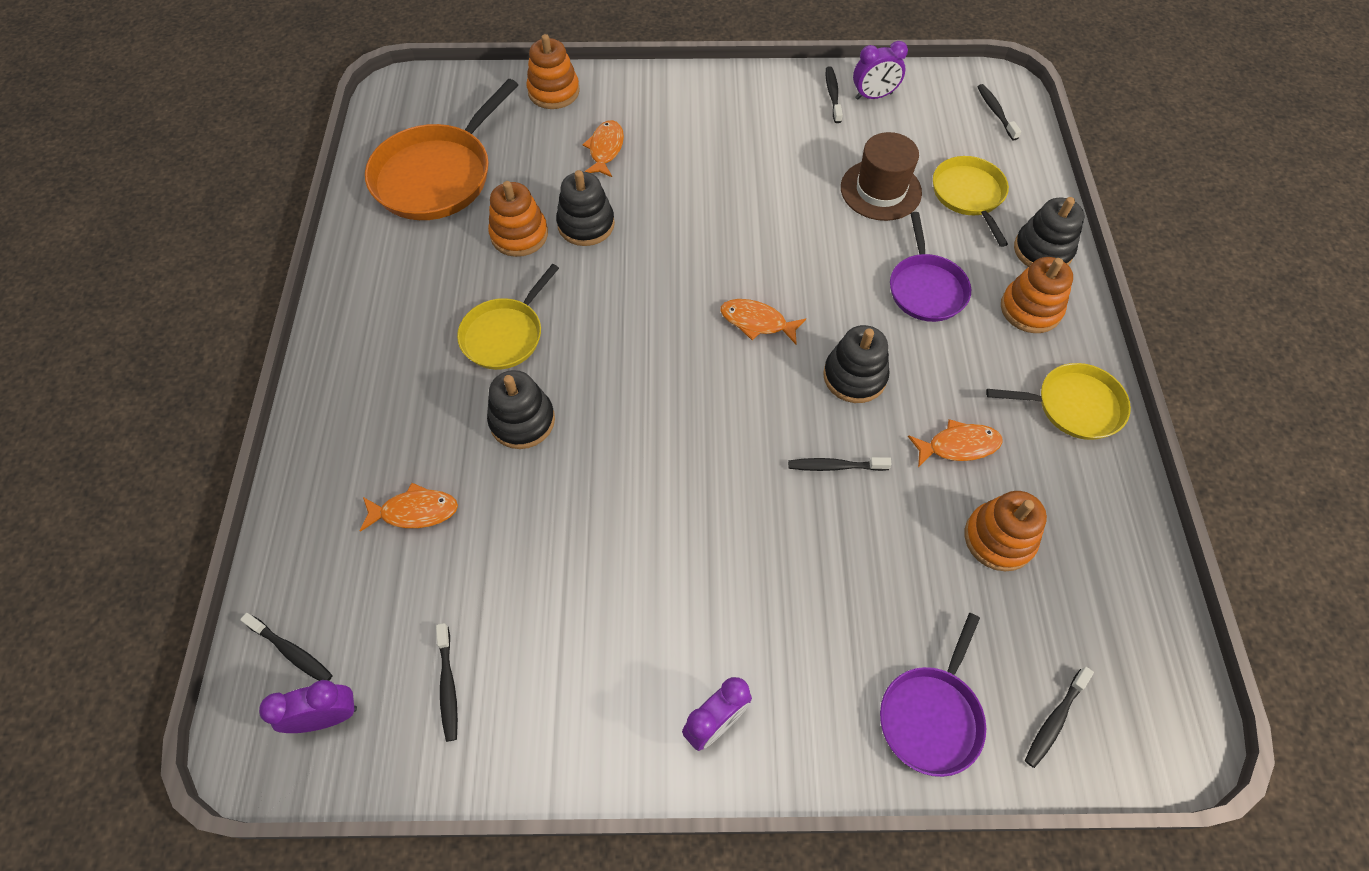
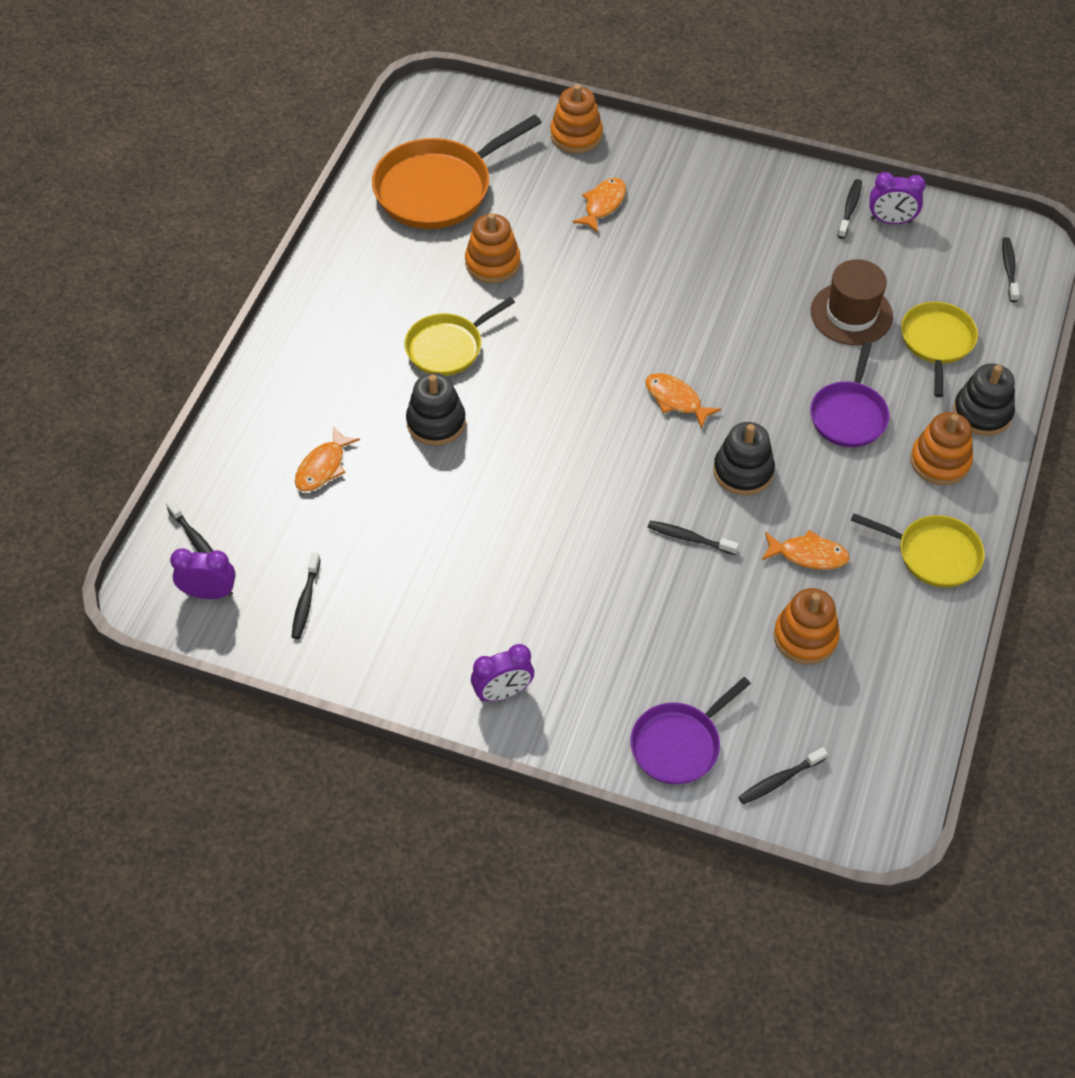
camera: 20 degrees right, 5 degrees down
orange fish [360,483,458,532] -> orange fish turned 105 degrees clockwise [295,426,360,492]
black stacking toy [556,170,615,246] -> none

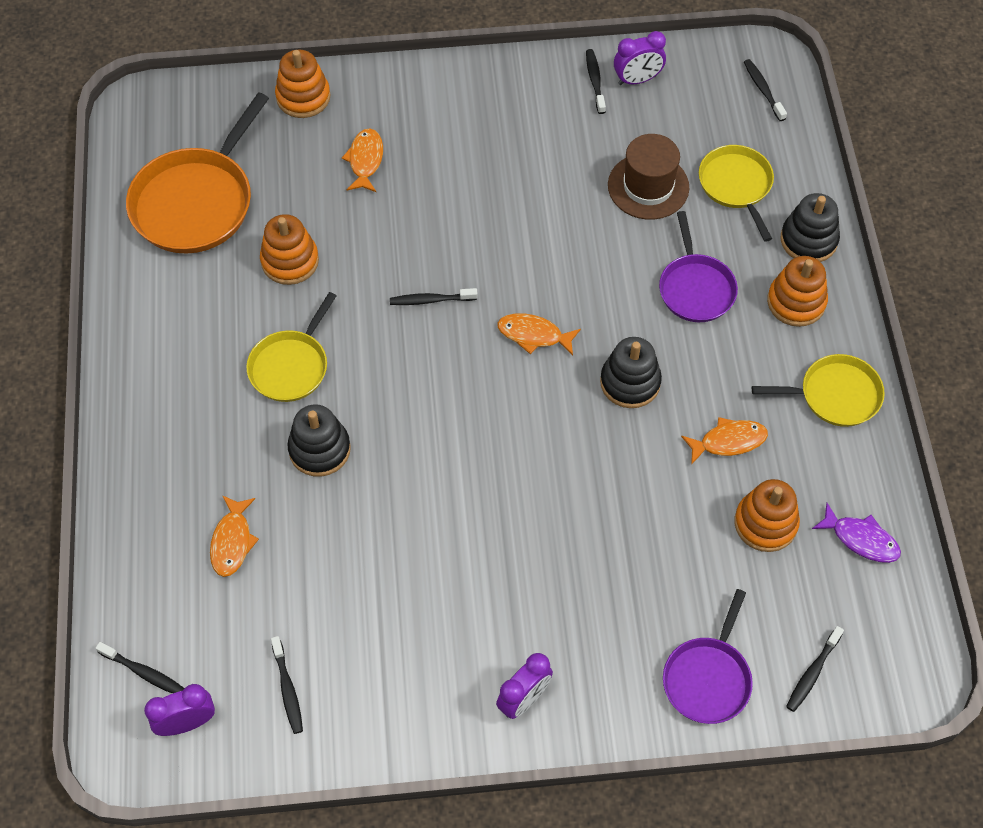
camera: 25 degrees left, 5 degrees up
black toothbrush [648,521,739,555] -> black toothbrush moved to [390,288,478,305]
none -> purple fish [812,503,901,563]

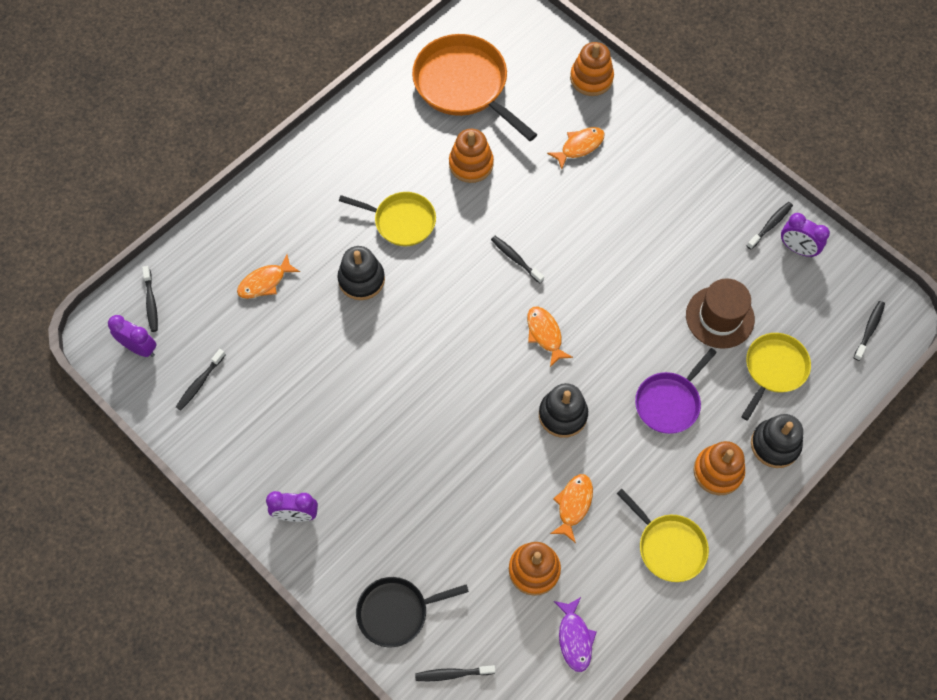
camera: 50 degrees right, 5 degrees up
orange pan [126,93,269,254] -> orange pan turned 60 degrees clockwise [412,34,537,141]
yellow pan [246,292,336,402] -> yellow pan turned 150 degrees counterclockwise [339,192,436,246]
purple pan [663,589,753,724] -> black pan [356,577,469,647]
orange fish [681,417,768,465] -> orange fish turned 105 degrees counterclockwise [550,474,593,543]

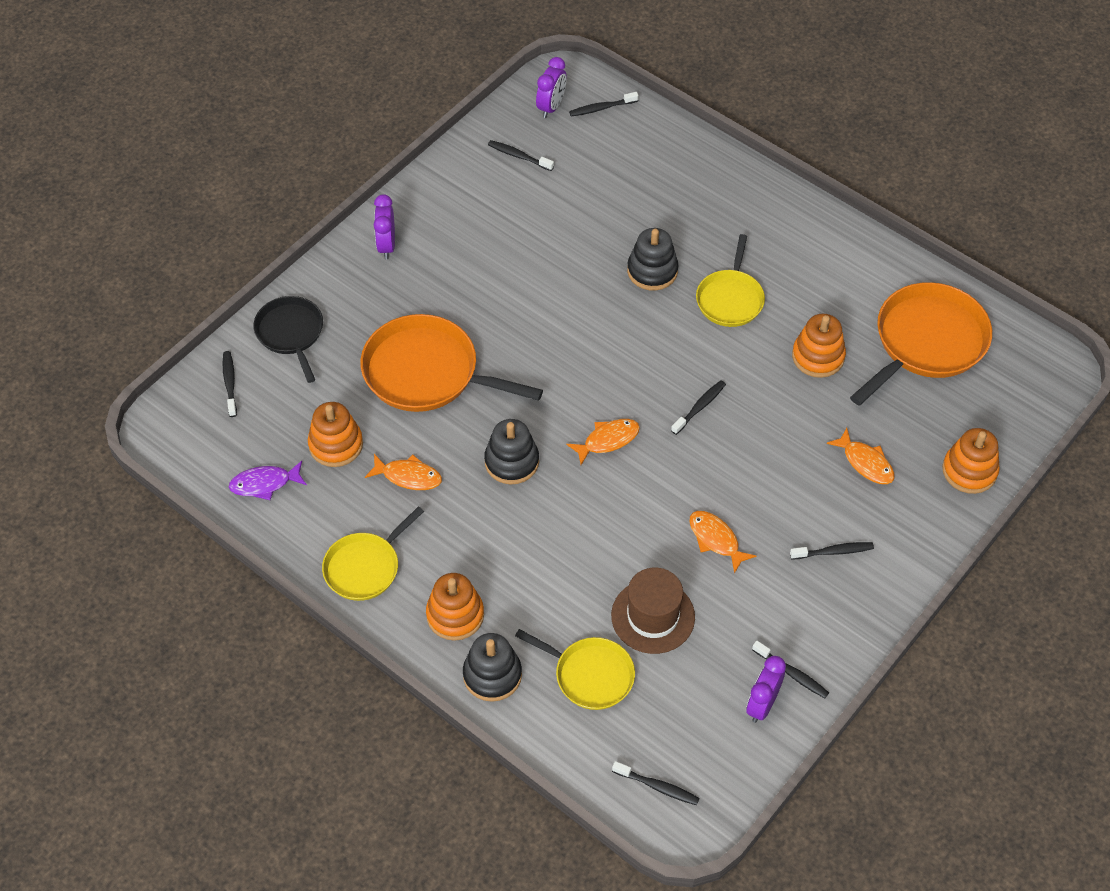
camera: 85 degrees right, 10 degrees down
orange fish [237,254,300,299] -> orange fish moved to [689,511,757,574]
purple pan [635,348,717,434] -> none
none -> orange pan [360,314,543,412]
none -> black toothbrush [790,542,874,560]

